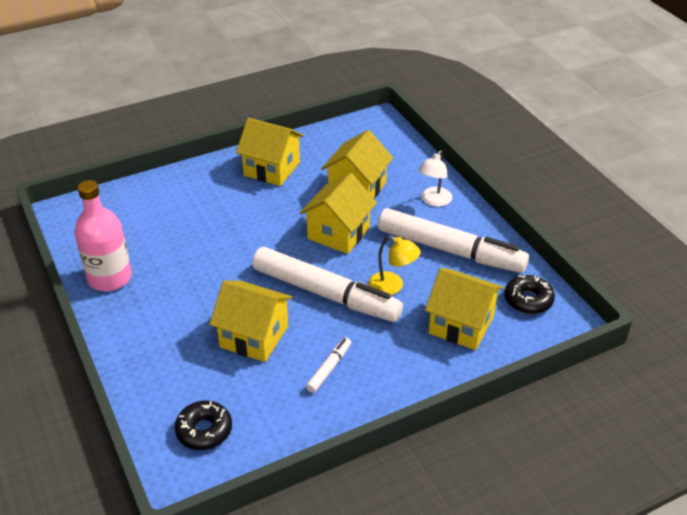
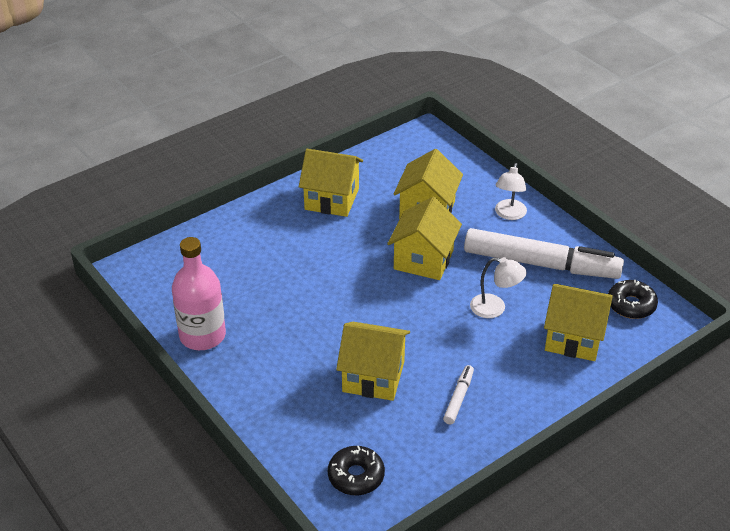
camera: 10 degrees left, 0 degrees up
white marker [252,247,403,322] -> none
yellow lamp [369,236,421,295] -> white lamp [470,257,527,318]

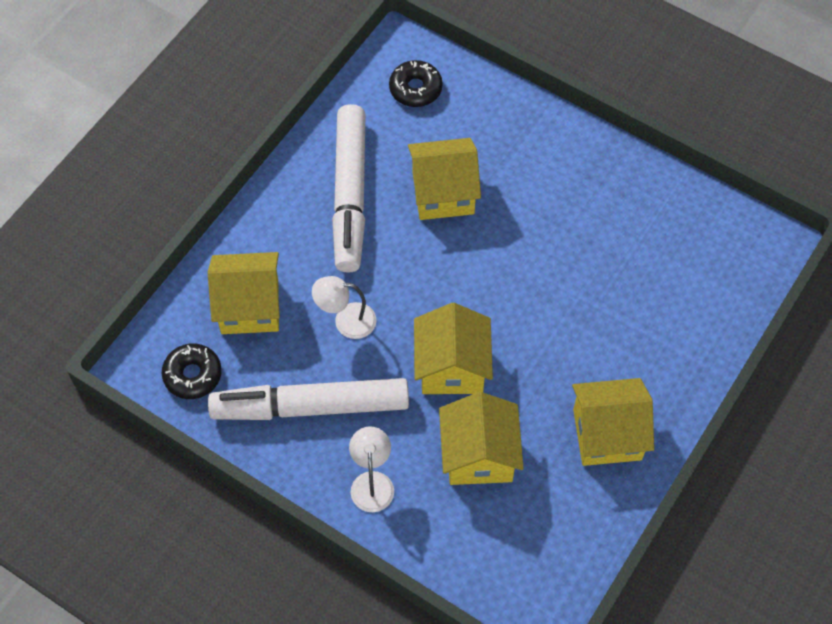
camera: 160 degrees right, 20 degrees up
pink bottle [172,237,226,350] -> none
white marker [443,365,474,424] -> white marker [332,104,366,273], size x2.39

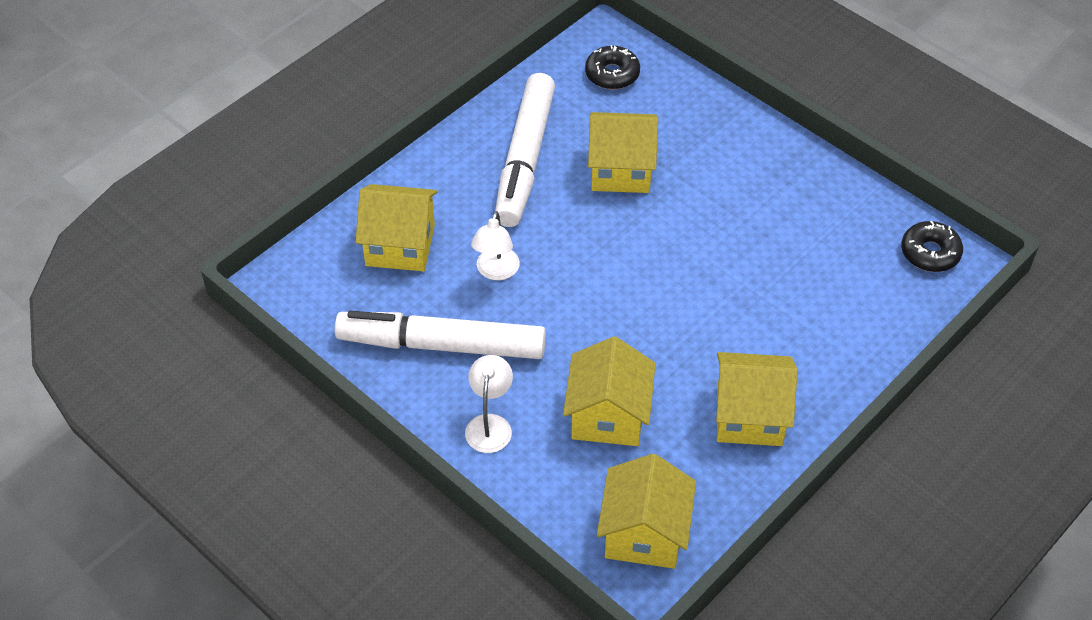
camera: 10 degrees right, 10 degrees down
black donut [161,343,222,399] -> black donut moved to [901,221,963,272]
white lamp [312,276,377,339] -> white lamp turned 90 degrees counterclockwise [471,211,520,280]
yellow house [414,303,493,394] -> yellow house moved to [597,454,696,569]

